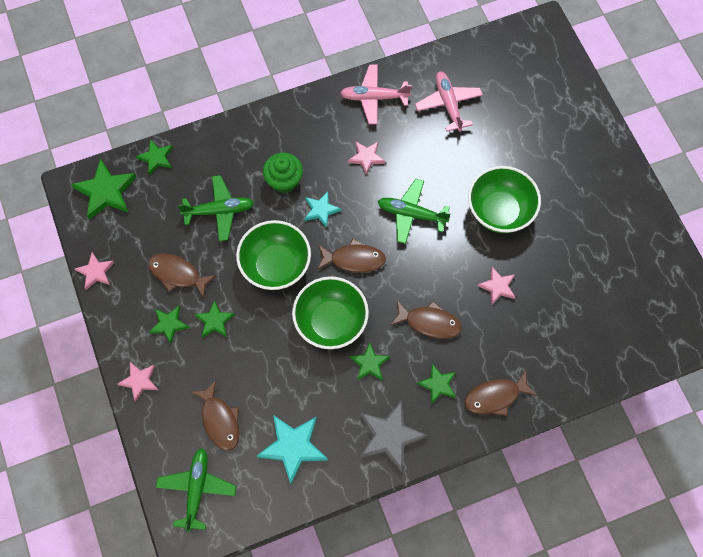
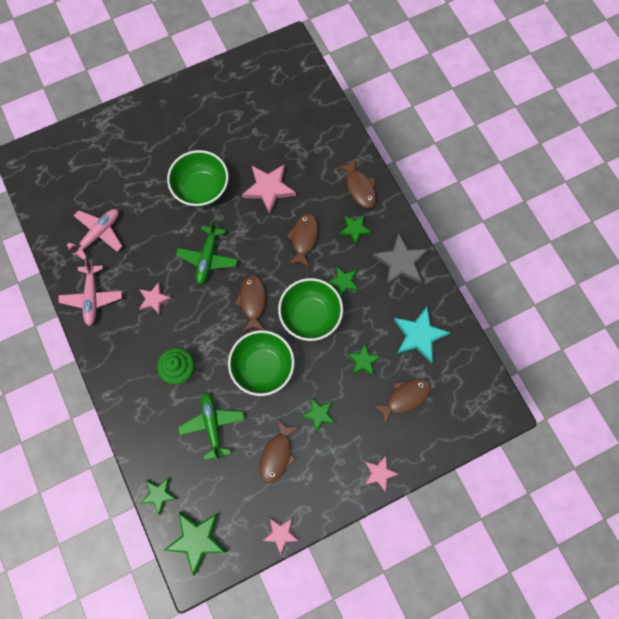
camera: 95 degrees left, 5 degrees up
green star [149,306,190,344] -> green star moved to [347,343,381,376]
green plane [156,448,236,532] -> none
turquoise star [304,191,341,228] -> none
pink plane [415,71,483,132] -> pink plane turned 150 degrees clockwise [66,209,123,260]
pink star [477,267,516,304] -> pink star [242,164,296,214], size x1.68

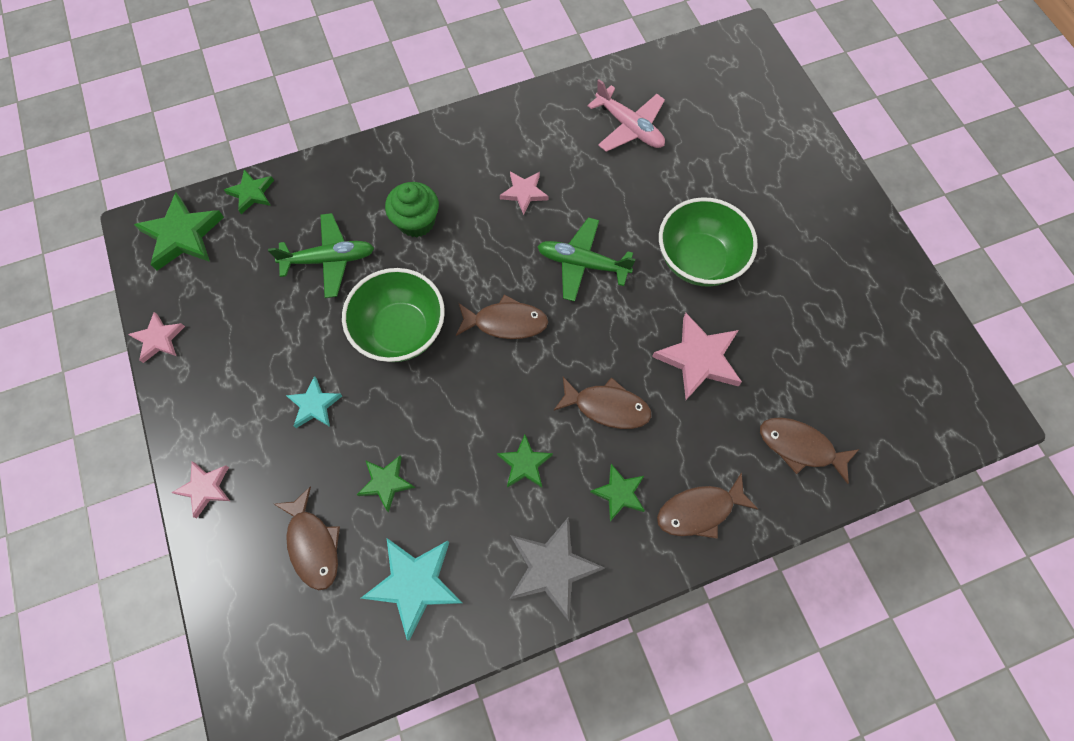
camera: 95 degrees right, 5 degrees down
pink plane [58,259,122,326] -> none
brown fish [259,419,299,483] -> brown fish moved to [760,417,859,484]
green bowl [278,278,343,341] -> none
green star [301,398,335,433] -> turquoise star [286,376,342,428]

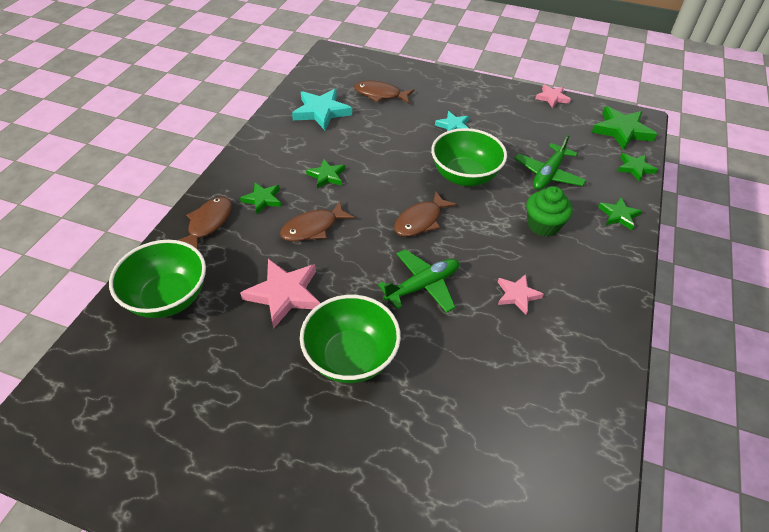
camera: 130 degrees right, 20 degrees down
pink star [171,462,230,518] -> none
green star [357,456,415,512] -> green star moved to [598,197,642,230]
grey star [509,517,605,621] -> none
pink plane [588,79,665,152] -> none
brown fish [760,417,859,484] -> green bowl [109,240,206,318]

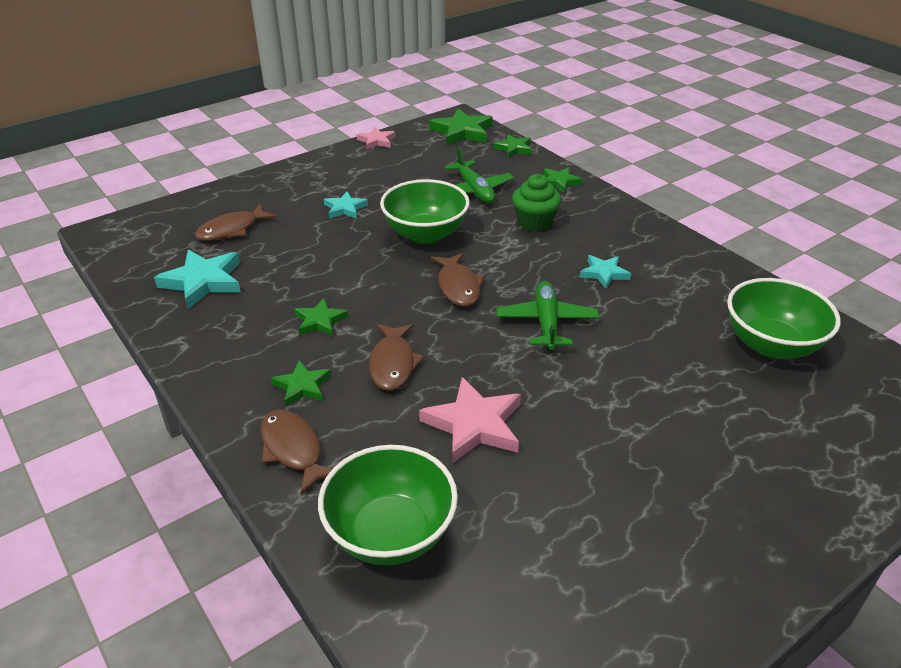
camera: 55 degrees left, 10 degrees down
green bowl [300,295,401,383] -> green bowl moved to [727,278,841,359]
pink star [498,274,544,315] -> turquoise star [580,255,631,289]

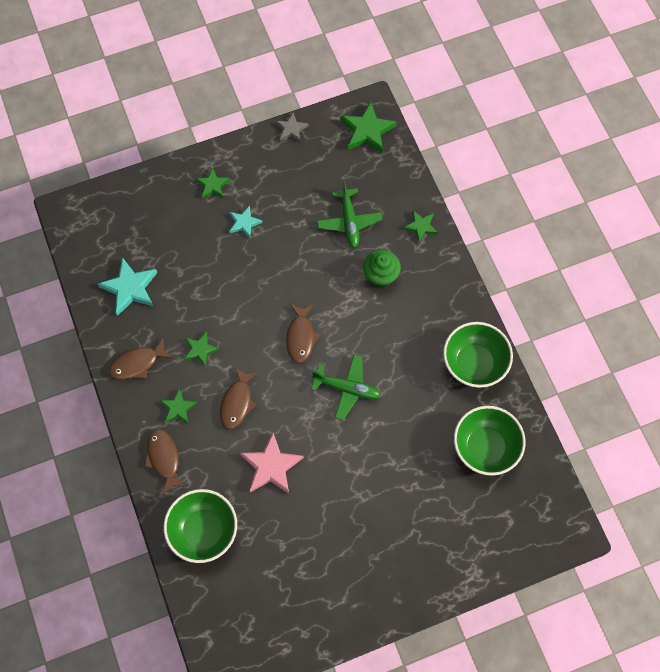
camera: 15 degrees right, 30 degrees up
brown fish [195,204,277,241] -> brown fish moved to [108,338,172,379]
pink star [357,127,395,150] -> grey star [275,113,309,142]
green bowl [380,179,470,244] -> green bowl moved to [443,322,513,388]
green star [493,134,532,158] -> green star moved to [196,168,230,199]
green plane [496,281,599,350] -> green plane turned 90 degrees clockwise [311,354,381,420]
turquoise star [580,255,631,289] -> none

